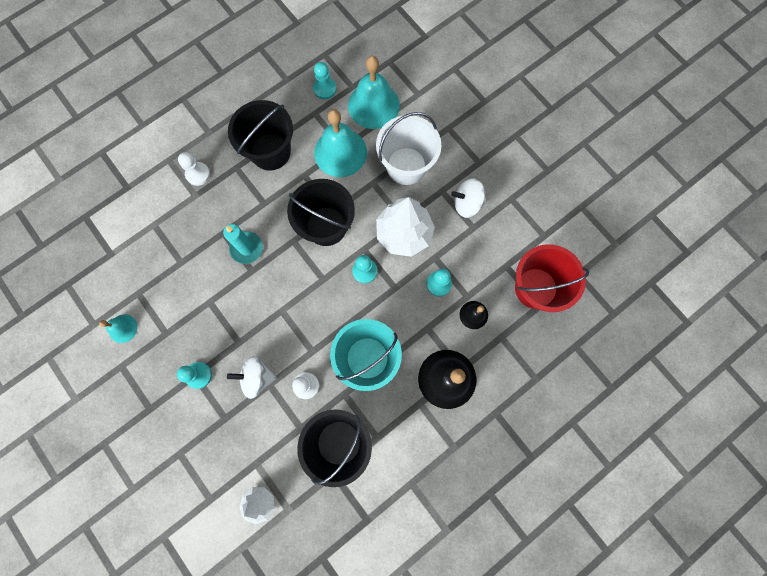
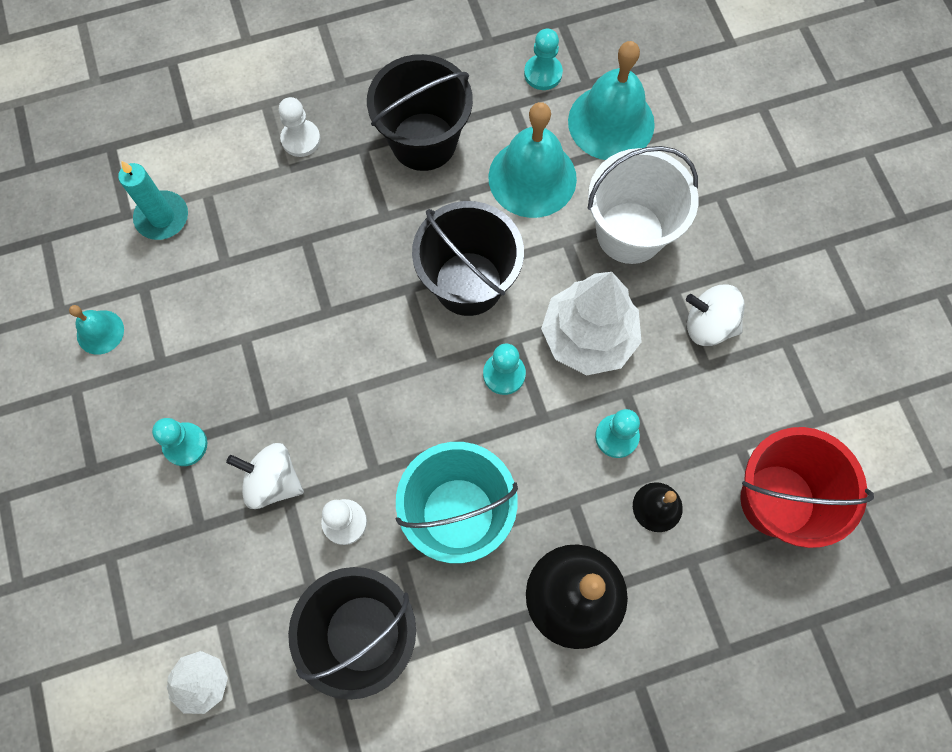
camera: 20 degrees right, 5 degrees down
turquoise candle [223,224,263,264] -> turquoise candle moved to [118,161,188,240]

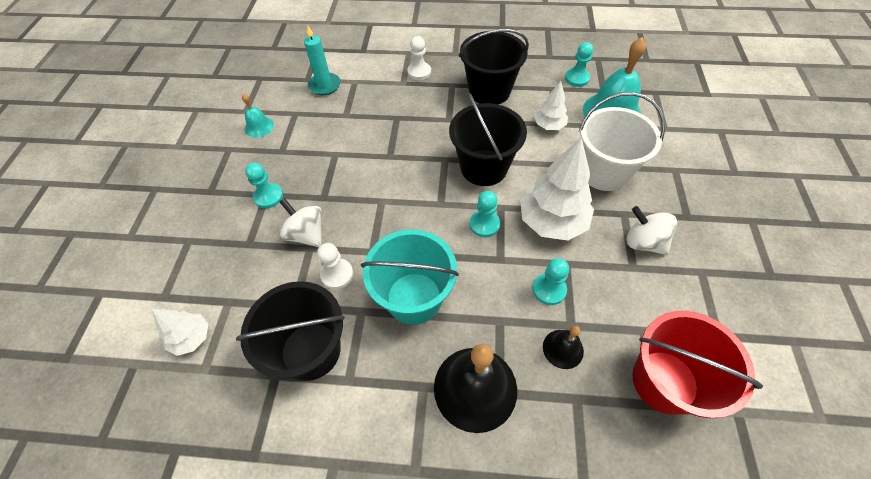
camera: 25 degrees right, 15 degrees down
turquoise bell [488,102,577,218] -> white tree [534,81,568,130]

